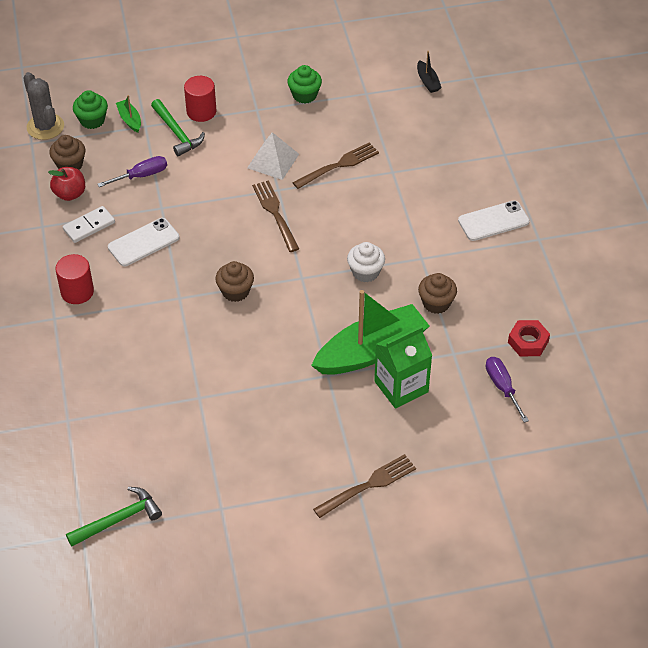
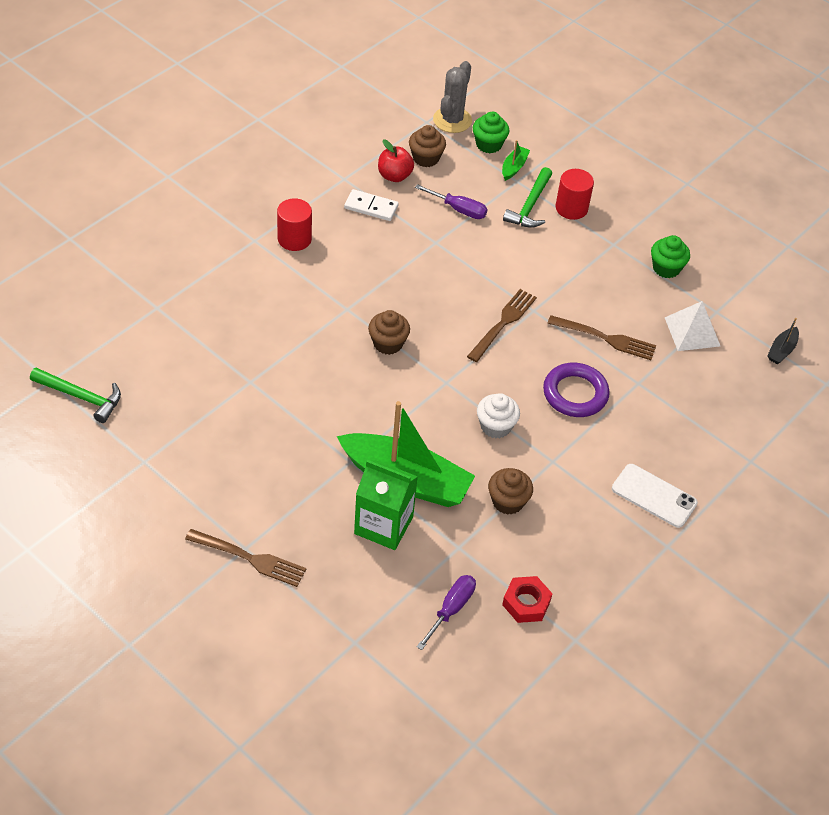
camera: 50 degrees right, 0 degrees up
white phone [108,218,180,266] -> none
white pyramid [247,132,299,180] -> white pyramid moved to [664,301,720,351]
none -> purple ring [543,363,610,417]

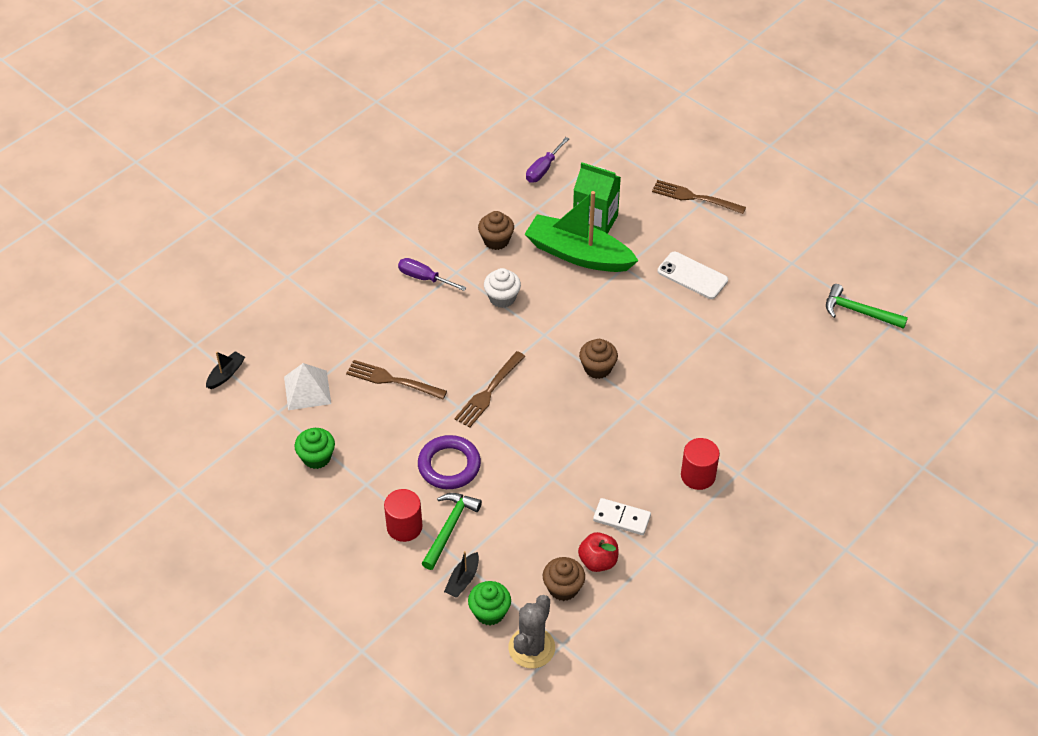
camera: 175 degrees left, 0 degrees up
purple screwdriver [415,184,487,219] -> purple screwdriver moved to [398,258,467,291]
green boat [502,140,530,181] -> black boat [444,551,479,598]
red nut [502,576,552,623] -> none
purple ring [543,363,610,417] -> purple ring moved to [418,435,481,489]
white phone [612,464,698,528] -> white phone moved to [657,252,728,299]

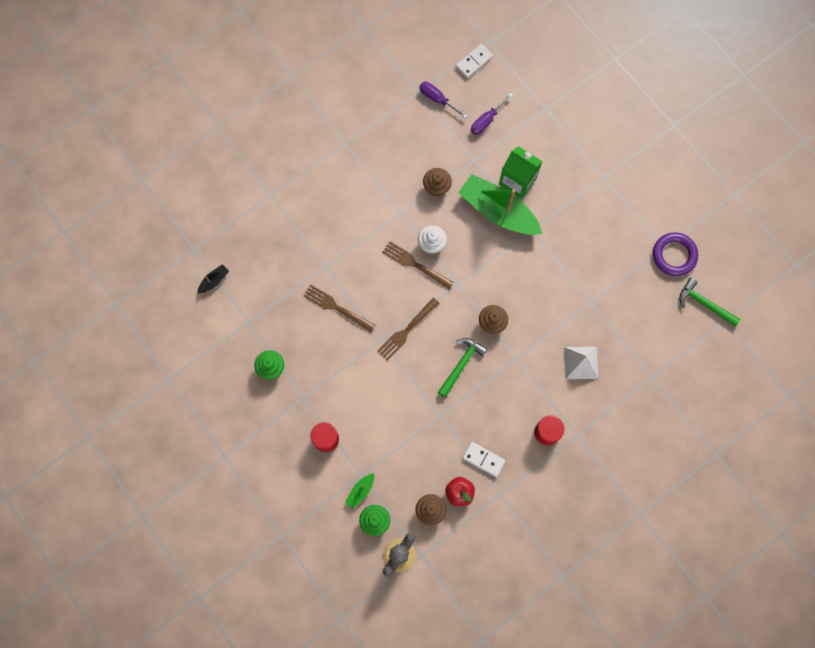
camera: 10 degrees right, 25 degrees up
white pyramid [284,363,331,410] -> white pyramid moved to [564,347,598,379]
purple screwdriver [398,258,467,291] -> purple screwdriver moved to [419,82,468,118]
purple ring [418,435,481,489] -> purple ring moved to [653,232,698,276]
green hammer [421,493,482,570] -> green hammer moved to [438,338,487,398]
black boat [444,551,479,598] -> green boat [345,473,374,509]
brown fork [652,180,746,214] -> brown fork moved to [382,241,454,290]
white phone [657,252,728,299] -> none
none -> white domino [456,44,493,78]

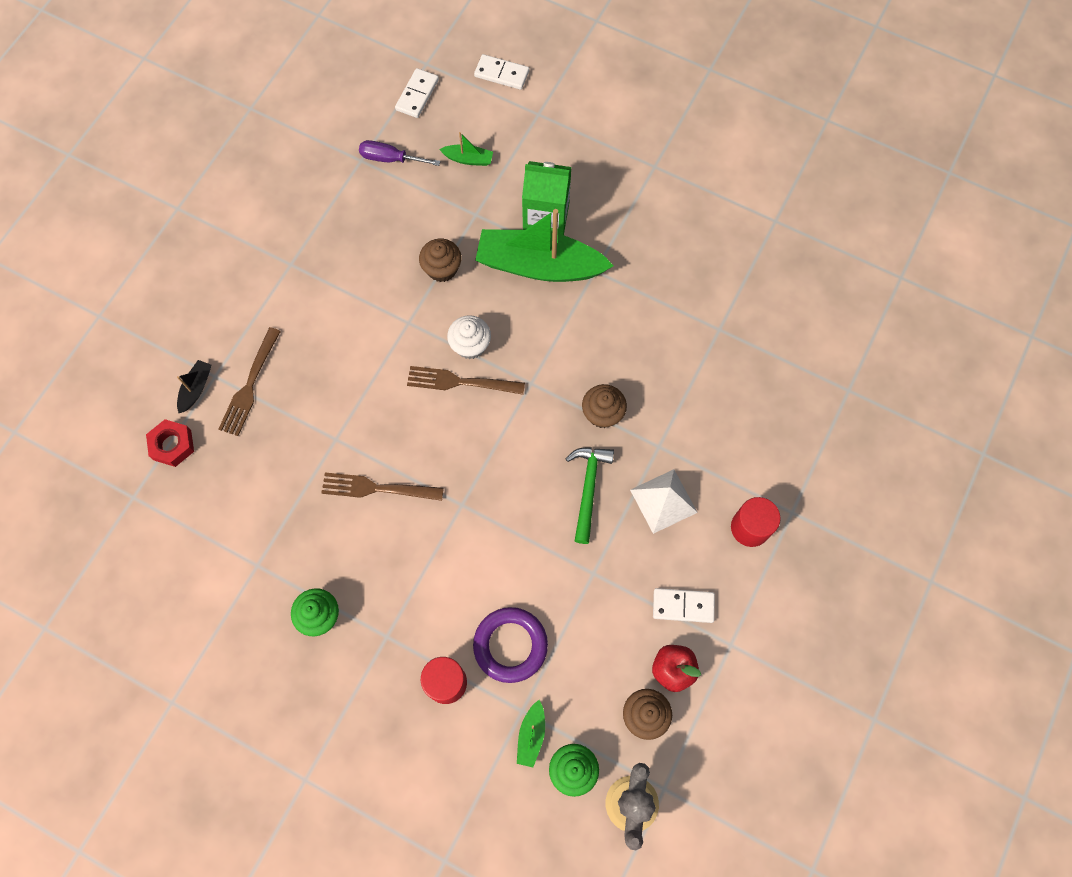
camera: 25 degrees left, 5 degrees down
black boat [197,264,229,294] -> black boat moved to [177,360,211,413]
brown fork [377,298,439,361] -> brown fork moved to [218,327,281,436]
purple screwdriver [471,93,513,135] -> green boat [439,132,493,166]
white pyramid [564,347,598,379] -> white pyramid moved to [630,469,698,534]
purple ring [653,232,698,276] -> purple ring moved to [473,607,548,683]
green hammer [679,278,741,327] -> none
none -> red nut [146,419,194,467]
none -> white domino [474,54,529,90]

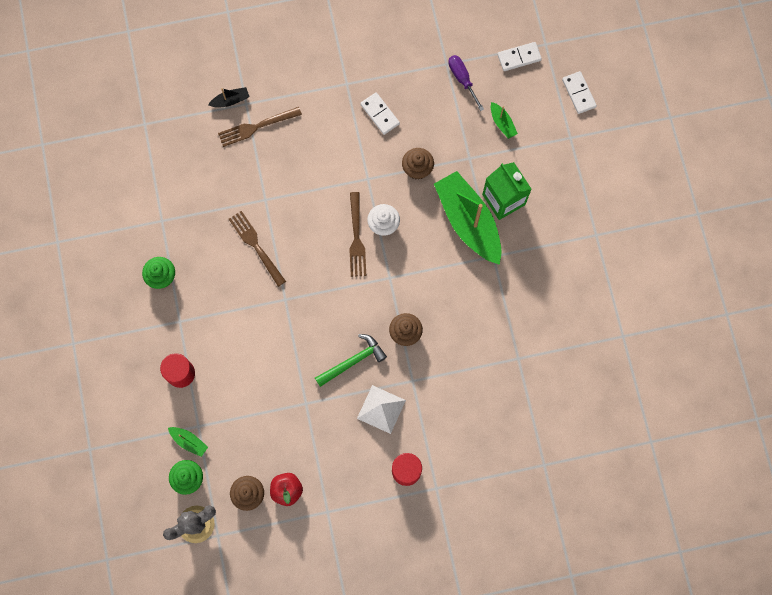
camera: 50 degrees right, 5 degrees up
red nut [146,419,194,467] -> none
brown fork [407,366,525,395] -> brown fork turned 150 degrees counterclockwise [349,192,366,277]
purple ring [473,607,548,683] -> none
green boat [517,700,545,767] -> green boat turned 120 degrees counterclockwise [168,427,208,457]
white domino [653,588,715,623] -> white domino moved to [360,92,400,135]

